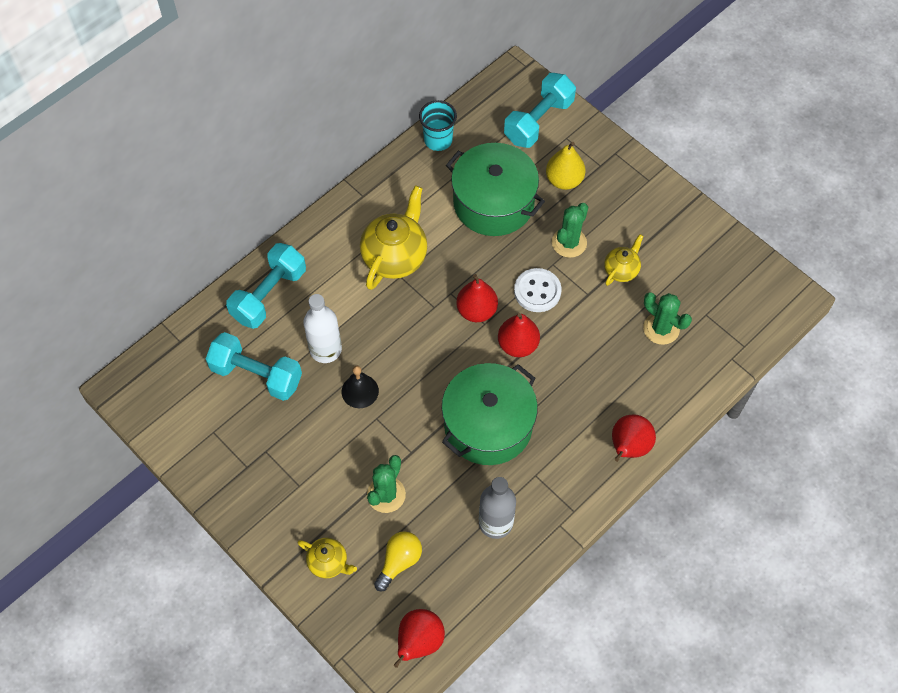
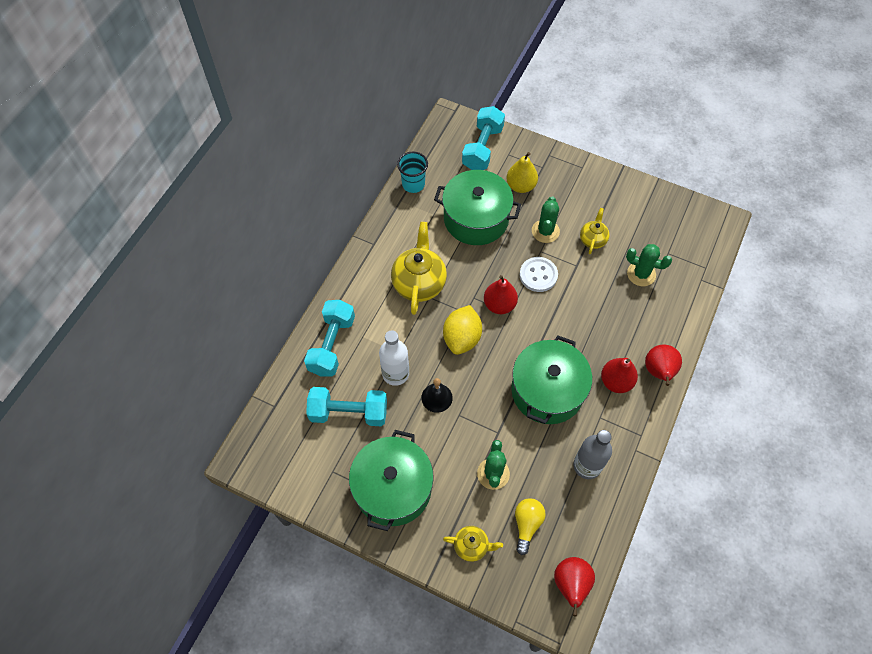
camera: 20 degrees left, 0 degrees up
red pear [498,313,540,357] -> red pear moved to [601,358,638,393]
none -> green pot [349,430,434,531]
none -> yellow lemon [443,305,482,355]

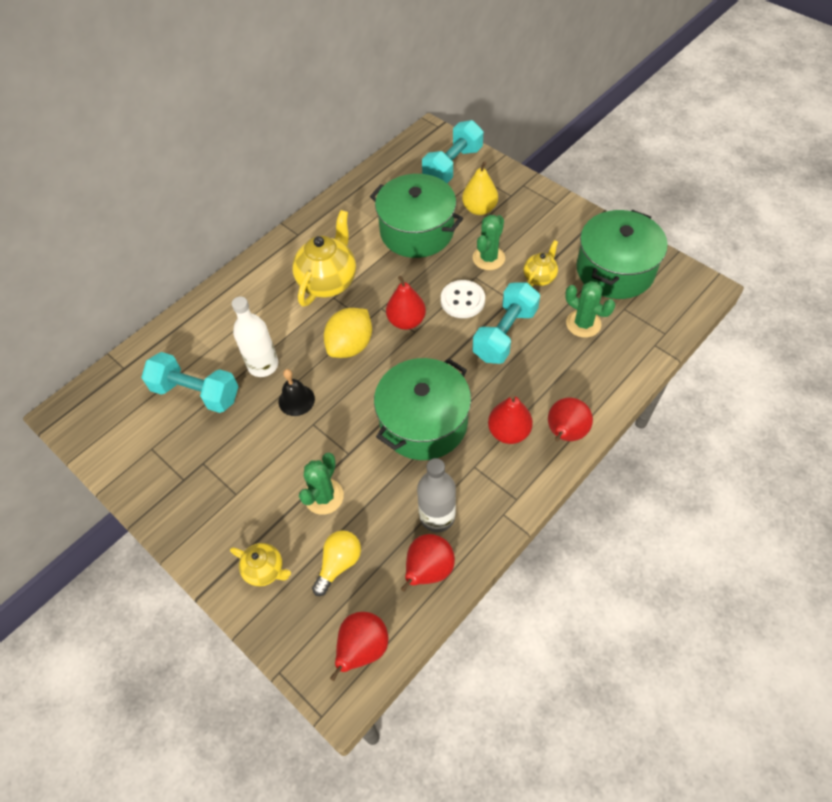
camera: 20 degrees right, 5 degrees down
turquoise dumbbell [304,300,355,376] -> turquoise dumbbell moved to [472,282,540,364]
green pot [349,430,434,531] -> green pot moved to [576,210,668,299]
turquoise cup [397,152,428,193] -> none
none -> red pear [401,534,455,592]

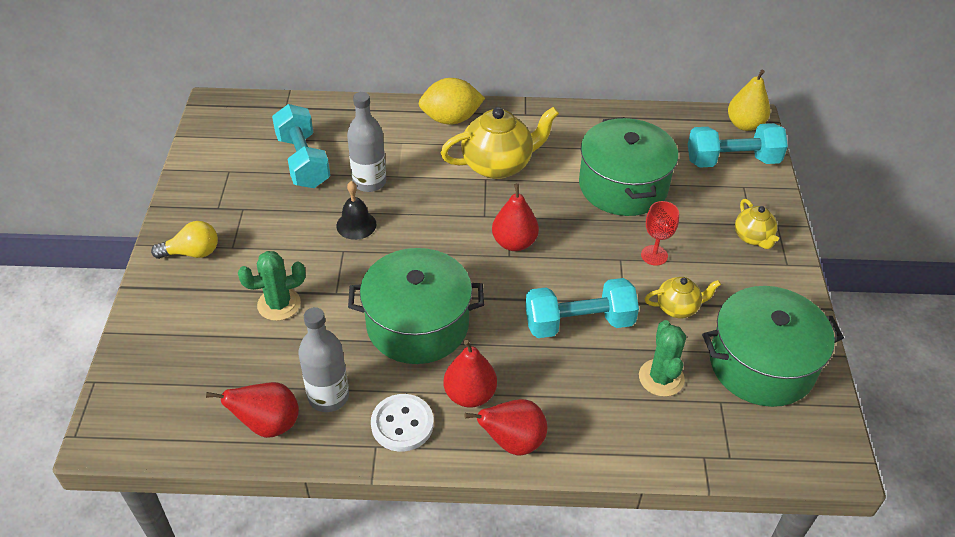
camera: 45 degrees right, 10 degrees down
yellow teapot [230,543,291,586] -> yellow teapot moved to [735,199,779,249]
white bottle [232,297,278,377] -> grey bottle [347,92,386,192]
yellow light bulb [312,531,361,596] -> yellow light bulb moved to [151,221,218,259]
yellow lemon [324,308,372,358] -> yellow lemon moved to [419,78,485,125]
red pear [330,612,389,681] -> none
white button [441,280,485,318] -> white button moved to [371,394,434,452]
yellow pear [462,161,498,215] -> yellow pear moved to [728,70,770,131]
green cactus [473,215,505,270] -> red goblet [641,201,679,266]

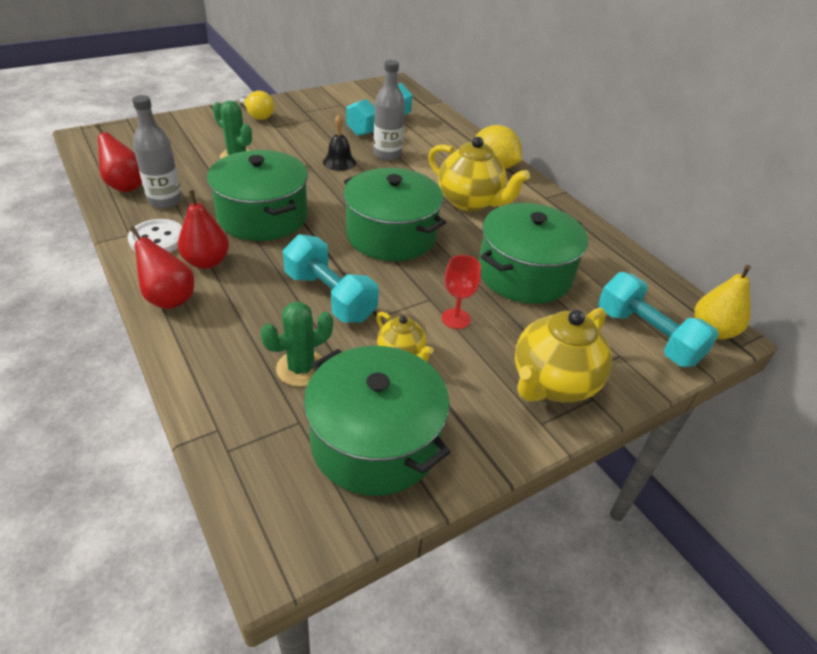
camera: 55 degrees right, 5 degrees down
red pear [492,183,539,251] -> green pot [343,168,446,261]
yellow teapot [735,199,779,249] -> yellow teapot [515,308,612,403], size x1.85

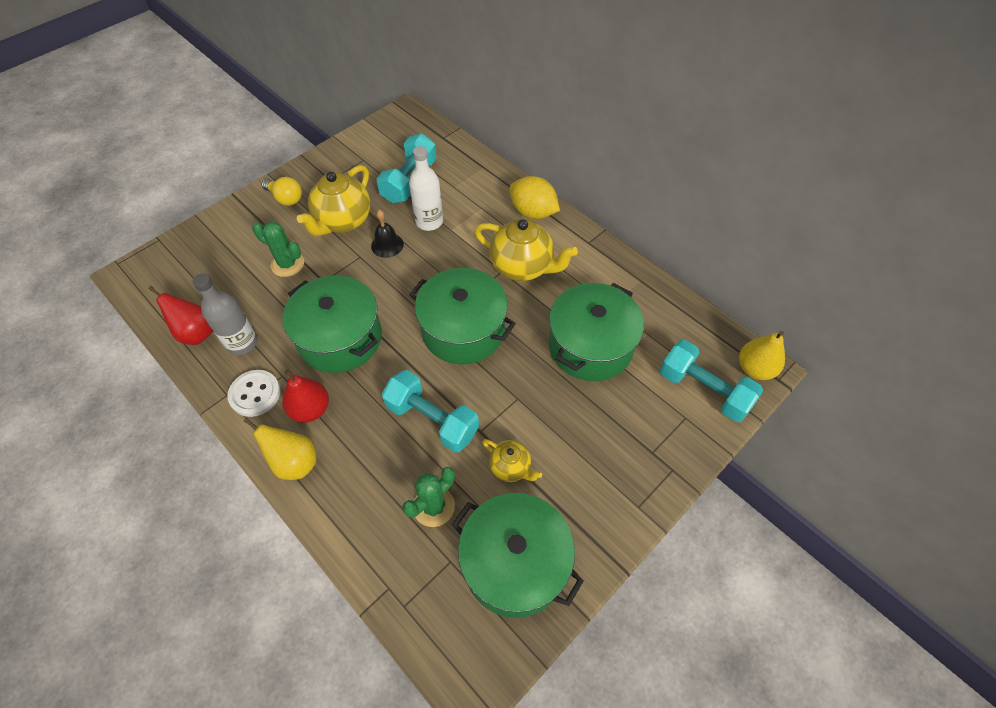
camera: 10 degrees left, 15 degrees up
red pear [130,227,194,309] -> yellow pear [244,418,317,480]
grey bottle [373,60,405,160] -> white bottle [409,146,443,231]
red goblet [442,255,481,329] -> none
yellow teapot [515,308,612,403] -> yellow teapot moved to [297,165,370,236]

